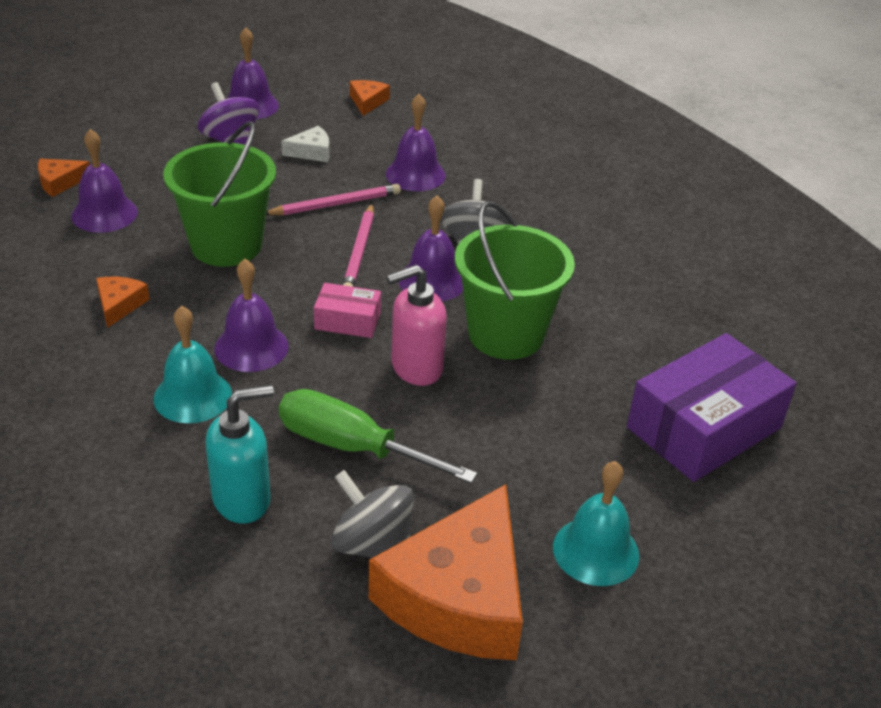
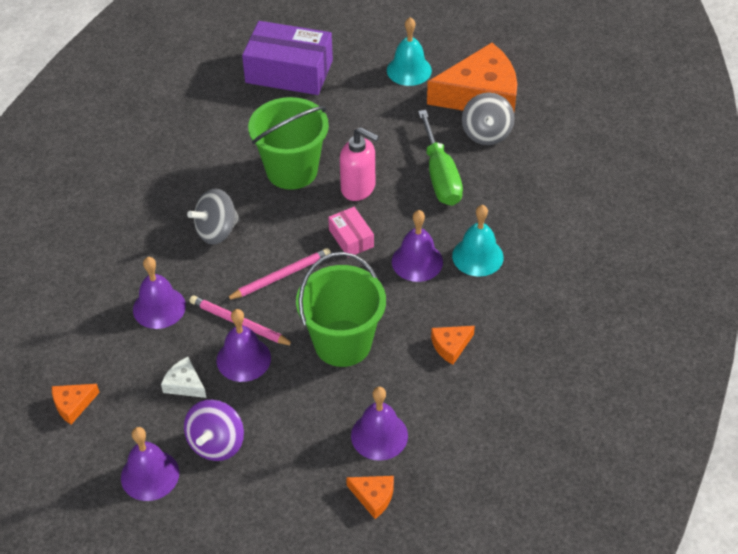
camera: 125 degrees left, 10 degrees up
turquoise soap dispenser [206,385,274,524] -> none
purple bell [399,195,463,301] -> purple bell moved to [216,309,271,382]

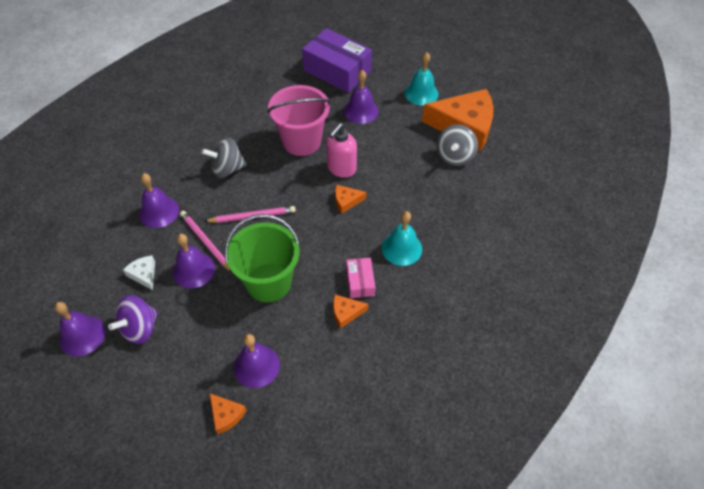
camera: 20 degrees right, 5 degrees up
orange cheese [52,384,100,424] -> orange cheese moved to [335,185,366,214]
green bucket [248,97,329,190] -> pink bucket [267,85,331,156]
pink box [328,207,374,258] -> pink box moved to [346,258,376,298]
pink soap dispenser [340,127,379,201] -> pink soap dispenser turned 75 degrees clockwise [326,123,357,178]
purple bell [392,210,443,282] -> purple bell moved to [344,70,379,124]
green screwdriver [418,110,463,206] -> none

